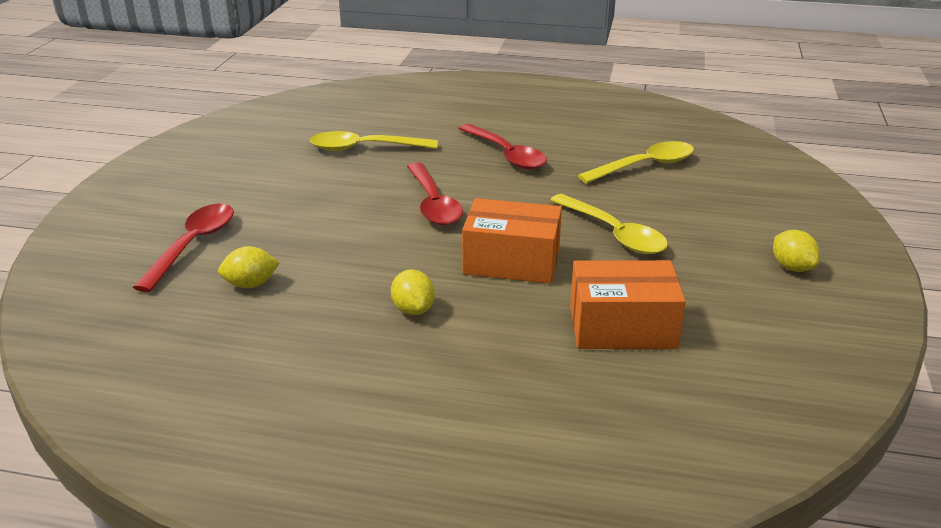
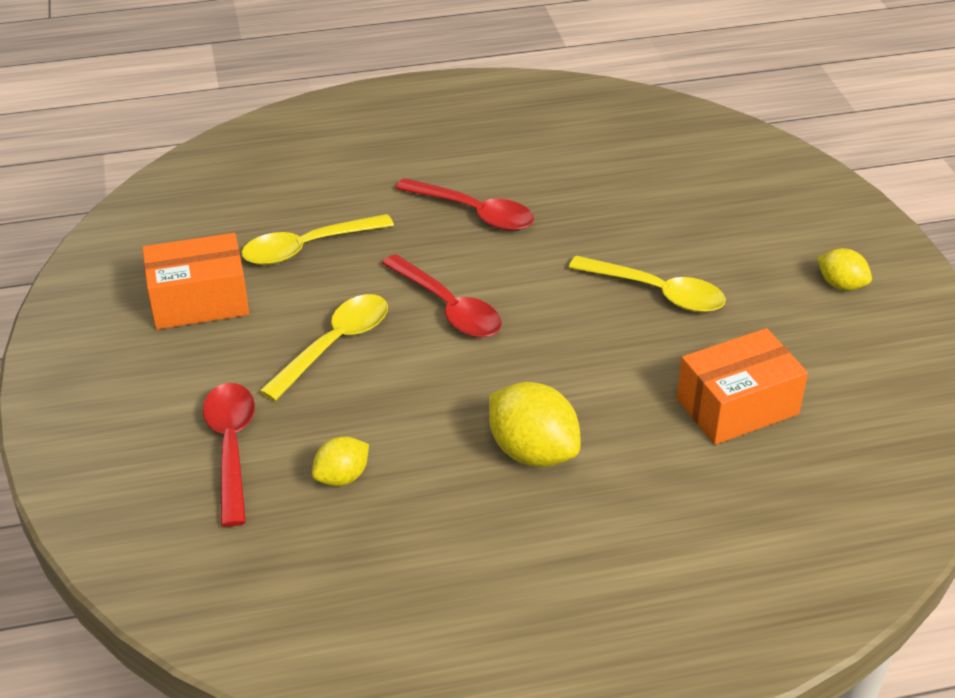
camera: 25 degrees left, 10 degrees up
yellow lemon [391,269,435,315] -> yellow lemon [489,382,581,467], size x1.72
orange box [462,198,562,284] -> orange box moved to [142,233,249,330]
yellow spoon [578,141,694,184] -> yellow spoon moved to [260,294,388,401]

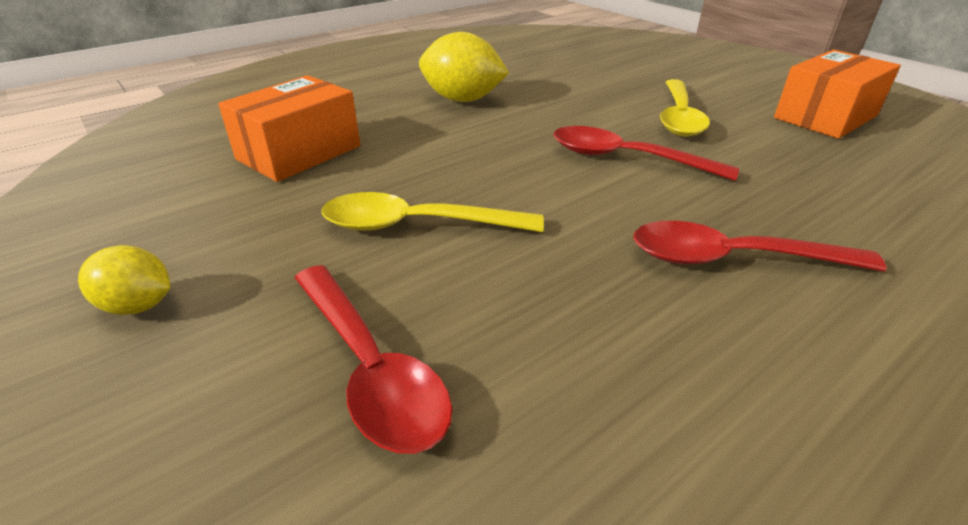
camera: 155 degrees right, 5 degrees down
red spoon [203,383,255,527] -> red spoon moved to [295,265,453,454]
yellow spoon [241,214,394,265] -> none
yellow lemon [312,436,369,486] -> none

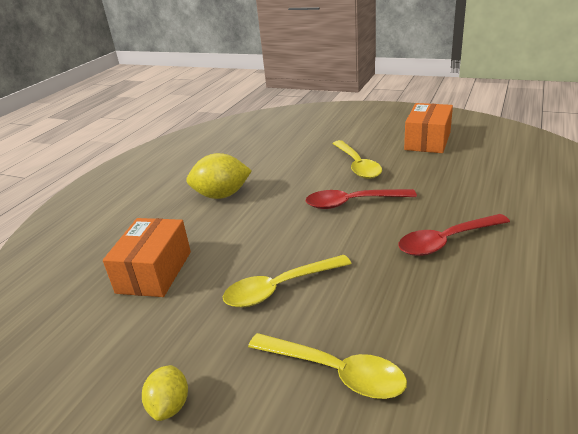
camera: 25 degrees left, 5 degrees down
yellow lemon [78,245,170,315] -> yellow lemon turned 75 degrees counterclockwise [142,365,188,421]
red spoon [295,265,453,454] -> yellow spoon [248,333,407,399]

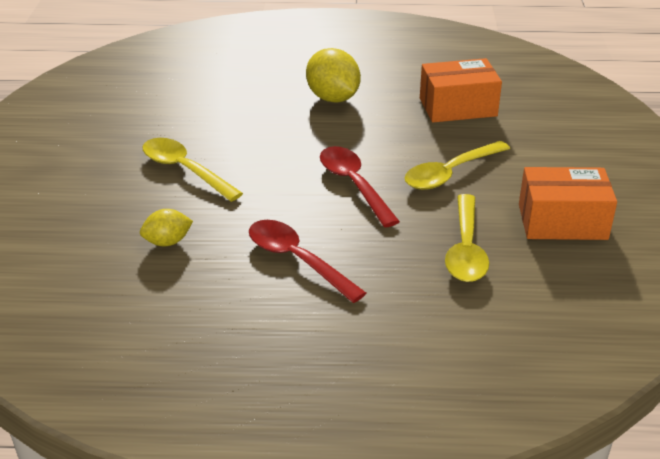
camera: 65 degrees right, 5 degrees up
orange box [103,218,191,297] -> orange box moved to [420,58,502,122]
yellow lemon [142,365,188,421] -> yellow lemon moved to [140,209,193,246]
yellow spoon [248,333,407,399] -> yellow spoon moved to [445,194,489,282]

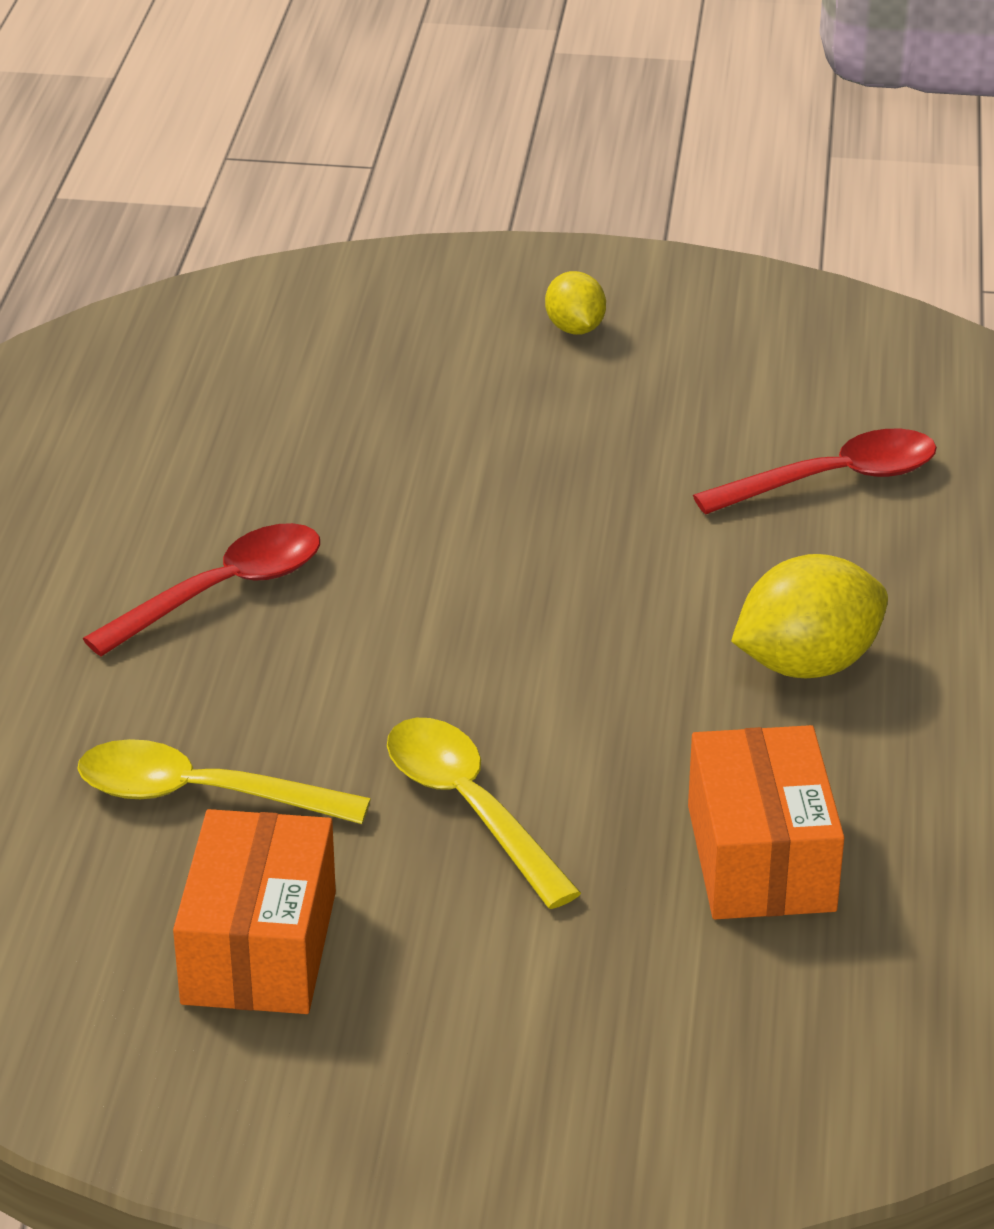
camera: 95 degrees right, 0 degrees up
yellow lemon [140,209,193,246] -> yellow lemon moved to [545,271,606,335]
yellow spoon [143,138,243,202] -> none
red spoon [320,146,400,227] -> red spoon moved to [693,429,937,515]

